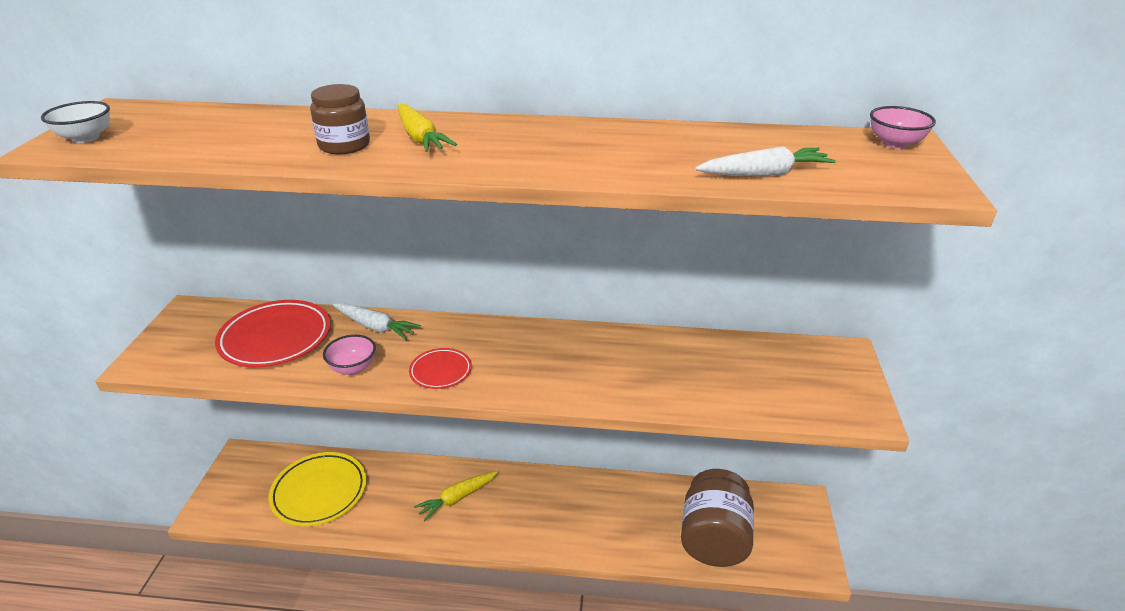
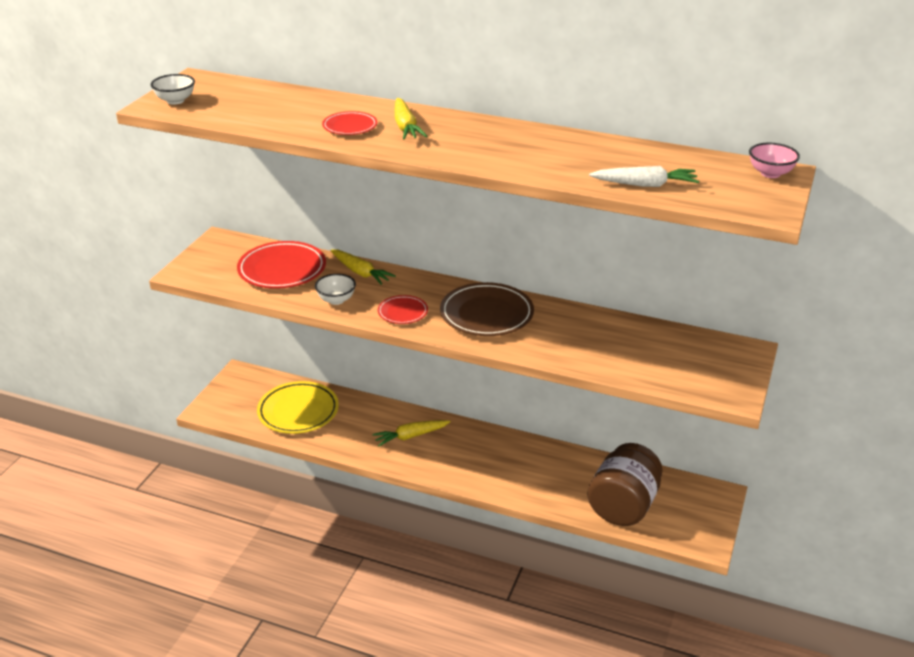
camera: 15 degrees right, 0 degrees up
brown jar [310,84,370,154] -> red plate [322,111,377,135]
pink bowl [323,335,376,375] -> white bowl [315,274,356,305]
white carrot [333,303,421,340] -> yellow carrot [330,249,396,285]
none -> brown plate [440,282,534,336]

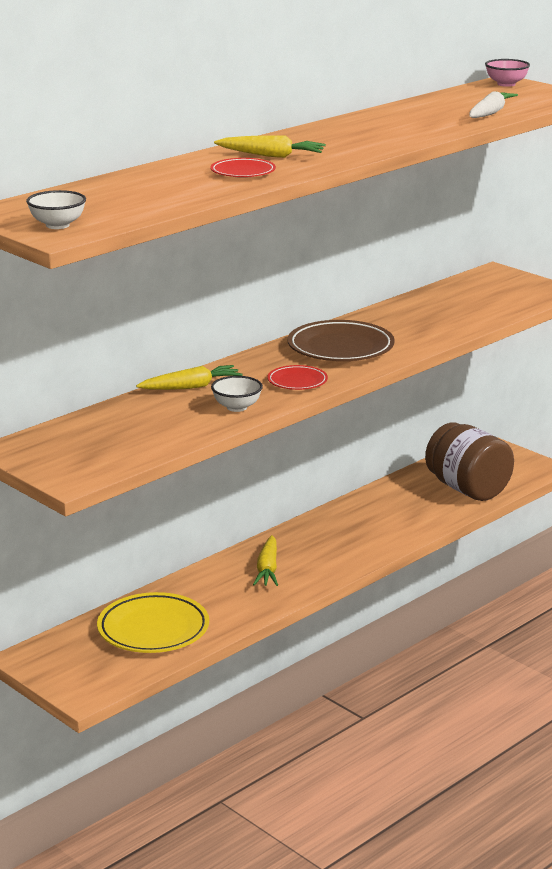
camera: 65 degrees left, 10 degrees down
red plate [237,241,326,289] -> none

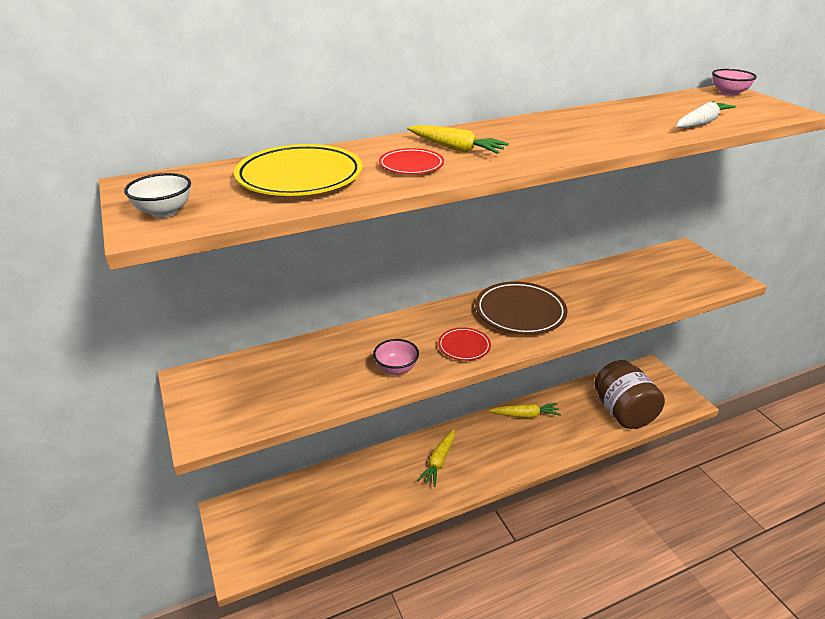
camera: 20 degrees right, 10 degrees up
yellow plate [97,592,209,653] -> yellow plate moved to [234,144,363,196]
yellow carrot [136,365,242,390] -> yellow carrot moved to [488,403,561,418]
white bowl [211,376,263,412] -> pink bowl [373,339,419,375]

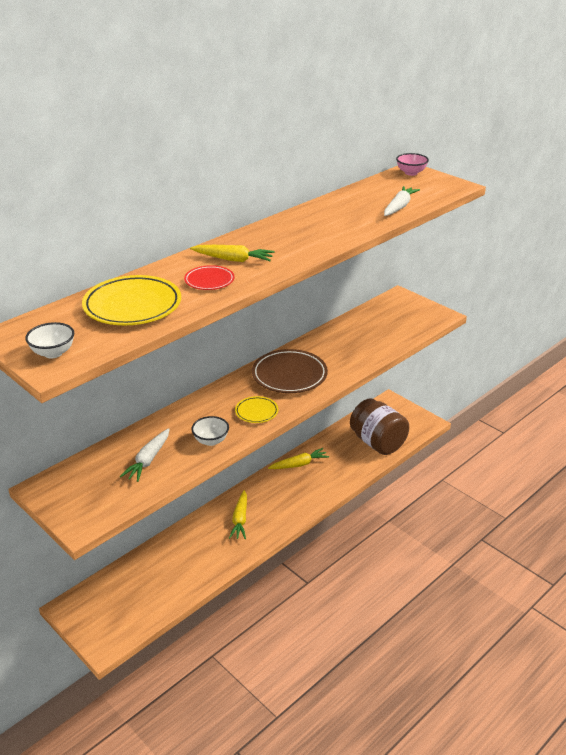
camera: 20 degrees left, 0 degrees up
pink bowl [373,339,419,375] -> white bowl [191,416,229,446]
red plate [438,327,491,361] -> yellow plate [235,396,278,423]
none -> white carrot [120,428,170,482]

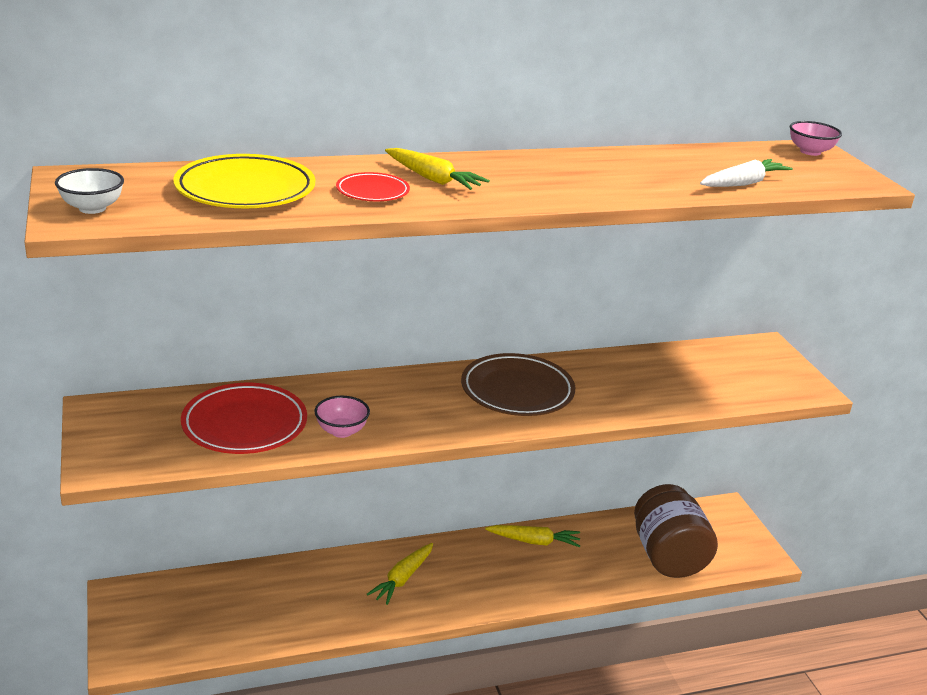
camera: 25 degrees right, 5 degrees down
white carrot [120,428,170,482] -> red plate [181,383,307,454]
white bowl [191,416,229,446] -> pink bowl [314,396,370,438]
yellow plate [235,396,278,423] -> none

